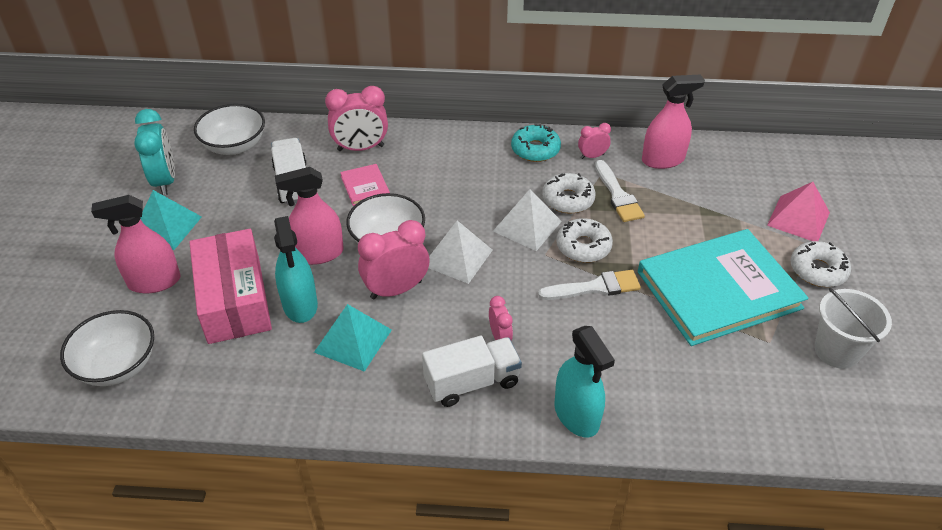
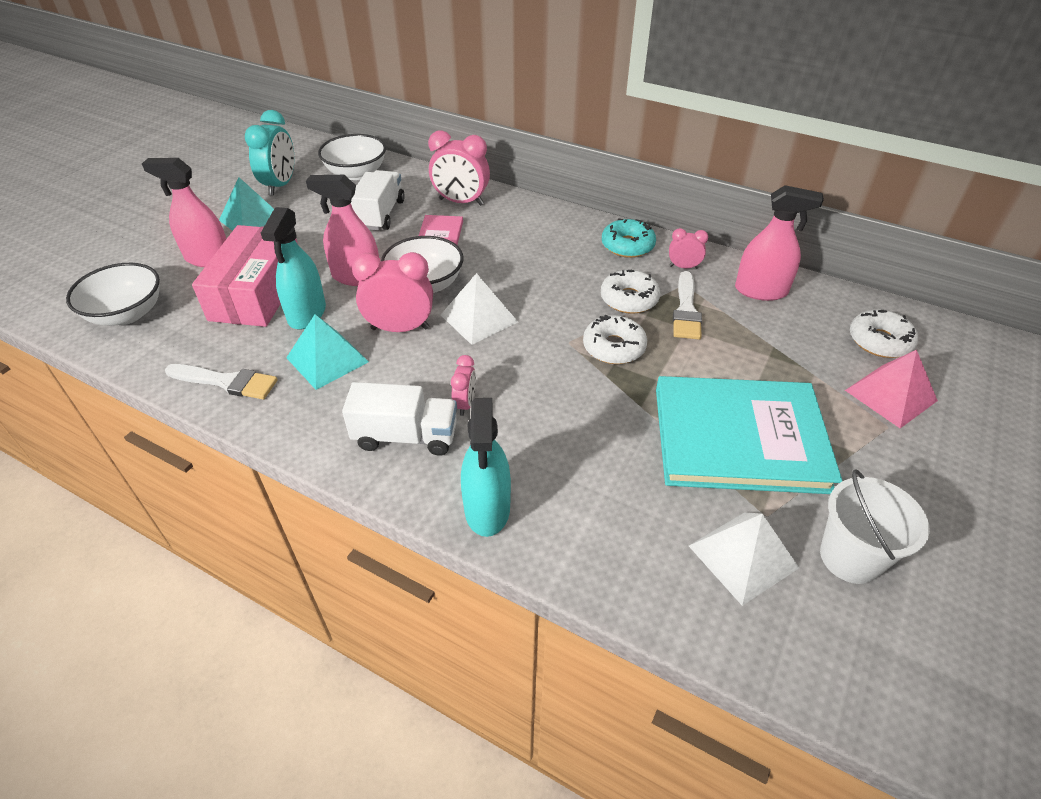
camera: 25 degrees right, 0 degrees up
white pyramid [493,189,562,251] -> white pyramid moved to [689,513,799,606]
white brush [538,270,641,300] -> white brush moved to [165,364,278,399]
white donut [791,241,851,287] -> white donut moved to [850,310,918,358]

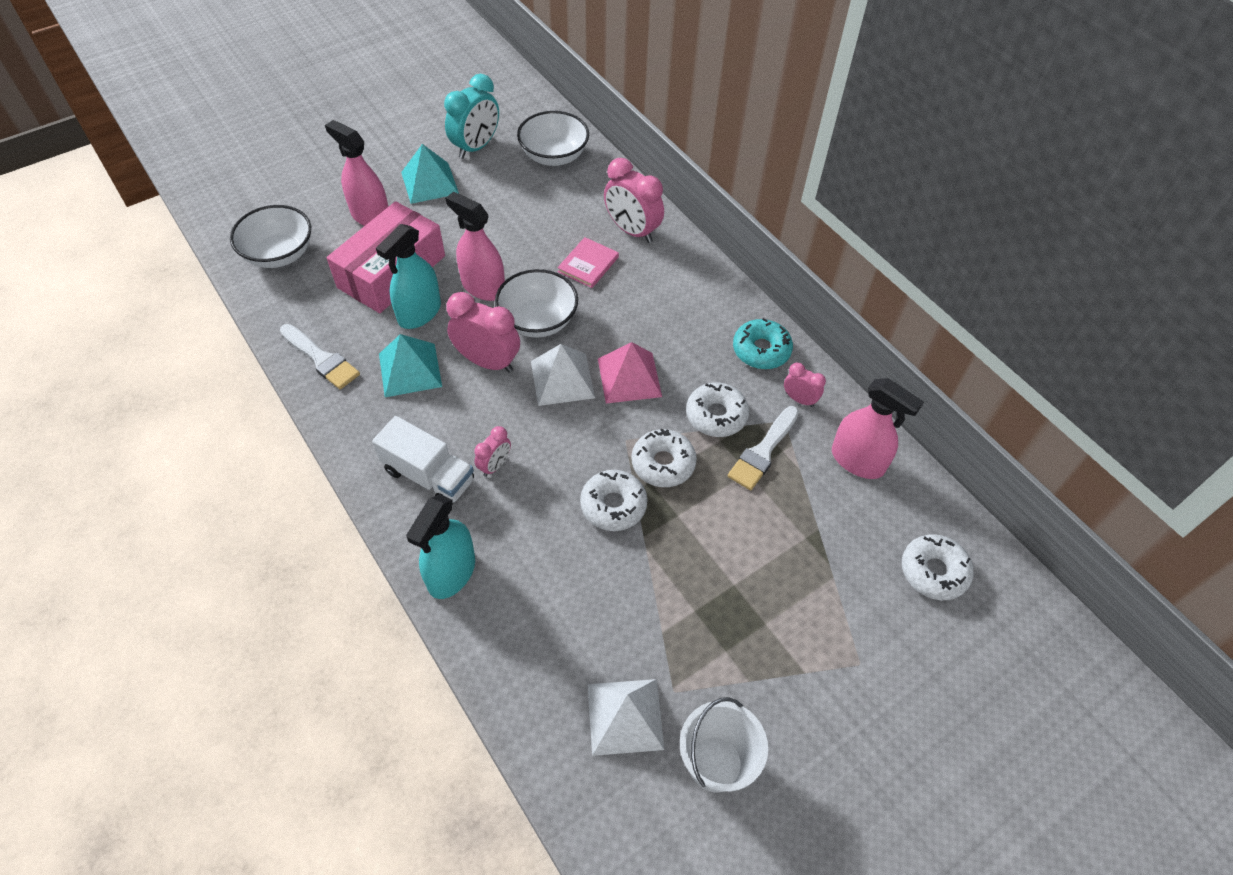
camera: 25 degrees right, 10 degrees up
white truck [351,170,405,231] -> none
turquoise book [656,376,842,494] -> none
pink pyramid [845,350,938,428] -> pink pyramid moved to [598,342,662,403]
none -> white donut [580,470,648,531]

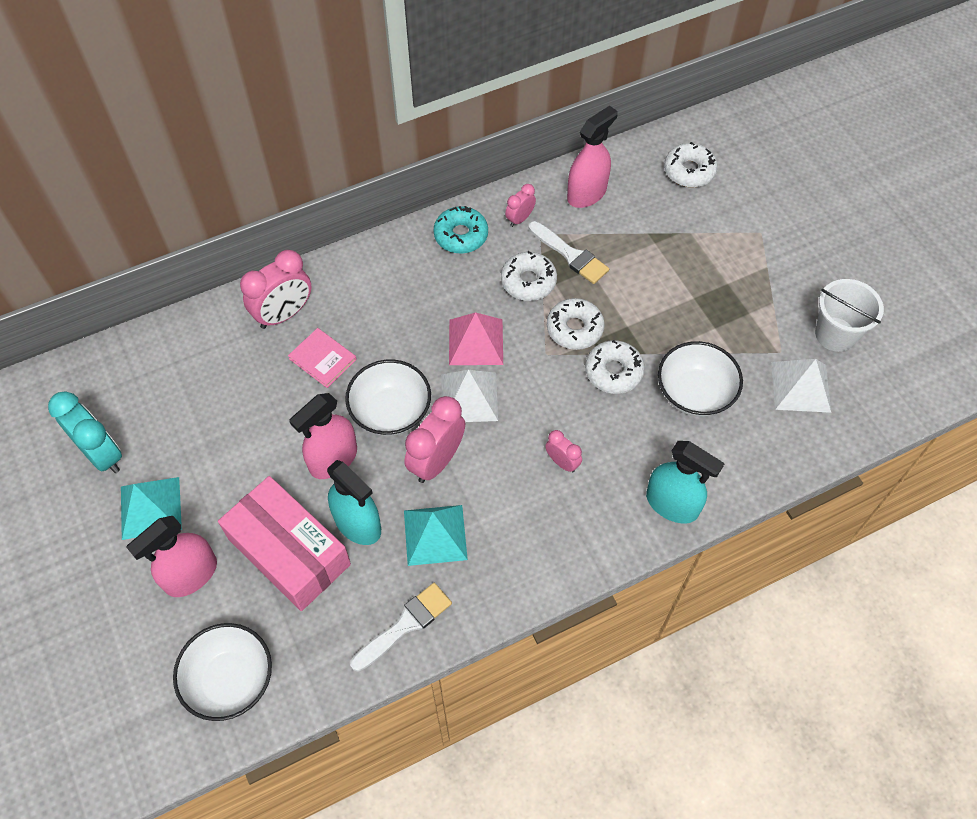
camera: 80 degrees left, 5 degrees up
white truck [372,416,474,504] -> none
white bowl [517,111,589,166] -> white bowl moved to [658,341,743,417]

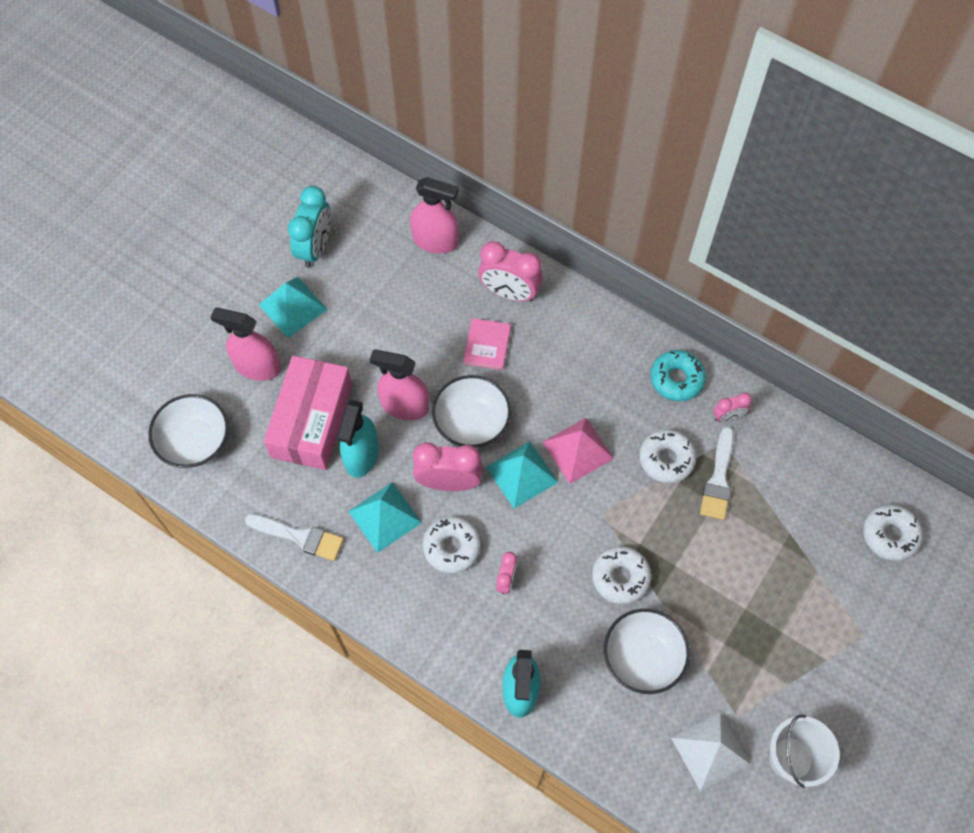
camera: 60 degrees right, 5 degrees up
white pyramid [441,370,498,422] -> turquoise pyramid [486,441,558,509]
pink clock [505,184,536,227] -> pink clock turned 150 degrees clockwise [713,392,752,422]
white donut [547,298,605,350] -> white donut moved to [423,516,481,574]
pink spray bottle [567,106,618,208] -> pink spray bottle moved to [410,177,459,254]

